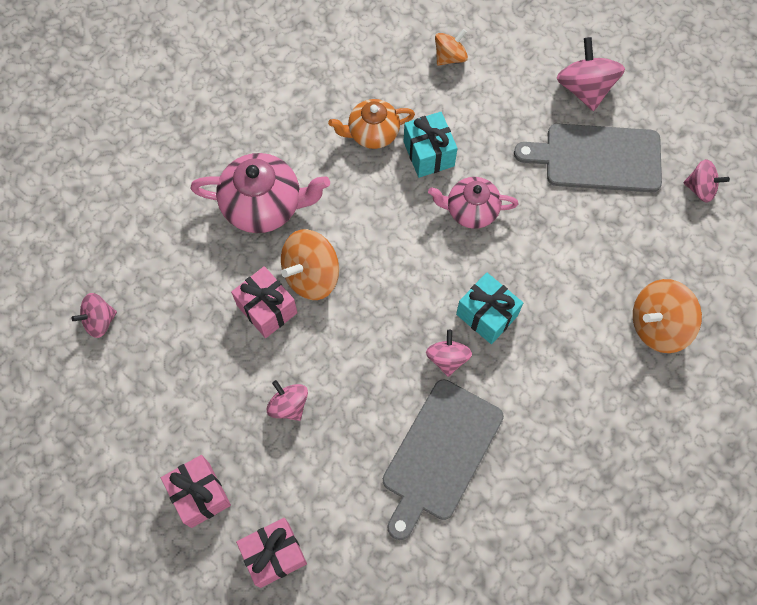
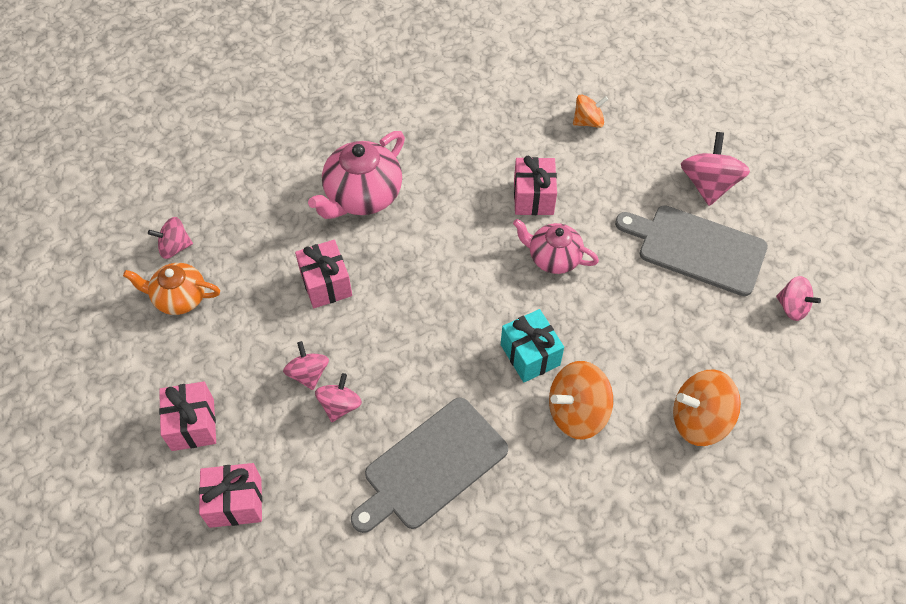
camera: 20 degrees right, 10 degrees down
pink teapot [190,153,330,233] -> pink teapot turned 105 degrees clockwise [308,131,405,219]
orange spinning top [281,229,339,300] -> orange spinning top moved to [549,361,613,439]
orange teapot [328,99,415,149] -> orange teapot moved to [123,263,220,315]
turquoise gift [404,112,457,178] -> pink gift [514,156,557,215]
pink spinning top [426,330,472,377] -> pink spinning top moved to [315,373,362,422]

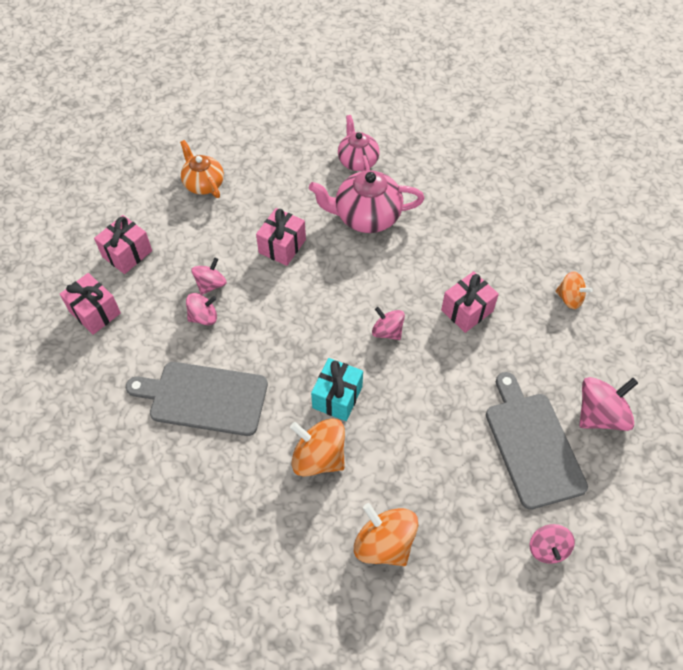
camera: 50 degrees right, 0 degrees up
pink spinning top [148,217,193,259] -> pink spinning top moved to [372,307,405,340]
pink teapot [513,219,599,274] -> pink teapot moved to [338,115,380,171]

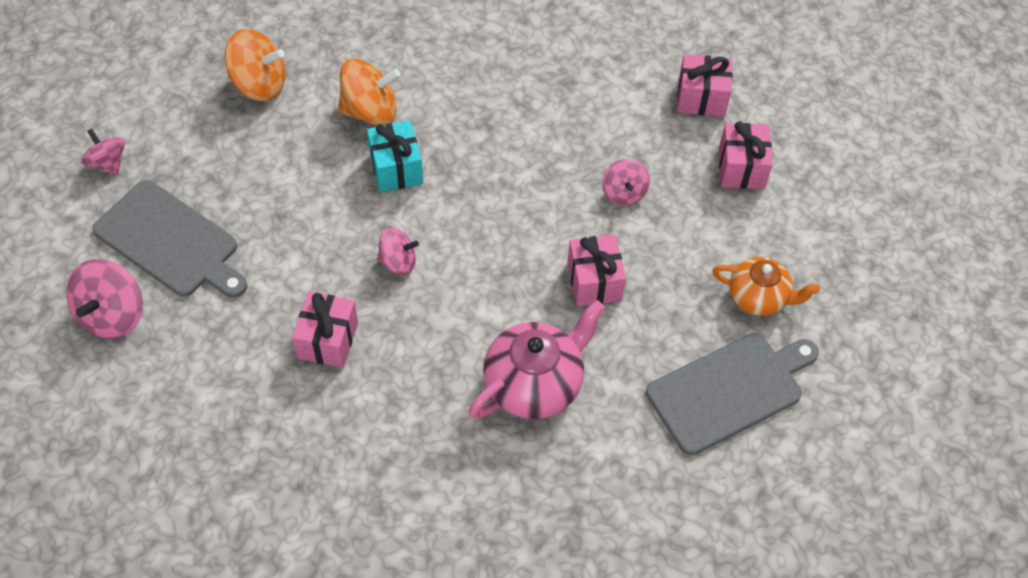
camera: 140 degrees right, 0 degrees up
grey cutting board [126,362,268,436] -> grey cutting board moved to [646,333,819,455]
pink spinning top [186,293,217,325] -> none
pink teapot [338,115,380,171] -> none
orange spinning top [556,271,593,309] -> none

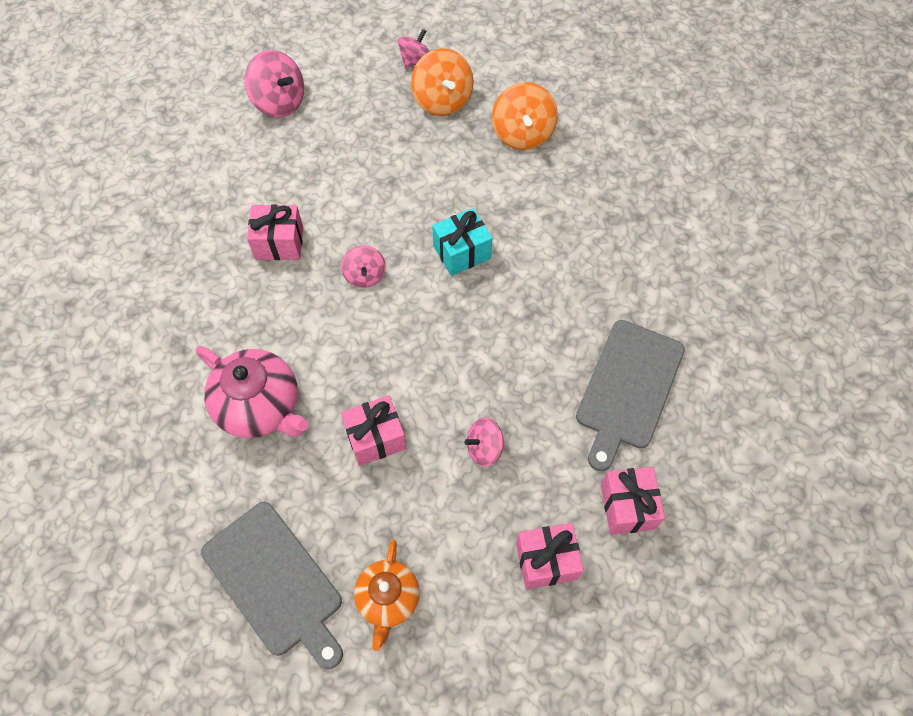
camera: 80 degrees right, 5 degrees up
pink spinning top [66,259,143,339] -> pink spinning top turned 150 degrees counterclockwise [244,50,304,118]
grey cutting board [92,180,247,298] -> grey cutting board moved to [576,320,685,471]
orange spinning top [338,59,400,125] -> orange spinning top moved to [411,48,474,116]

